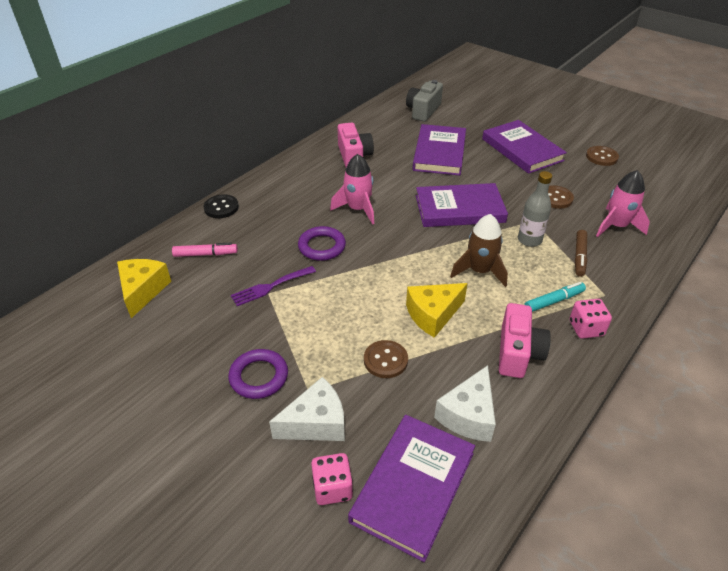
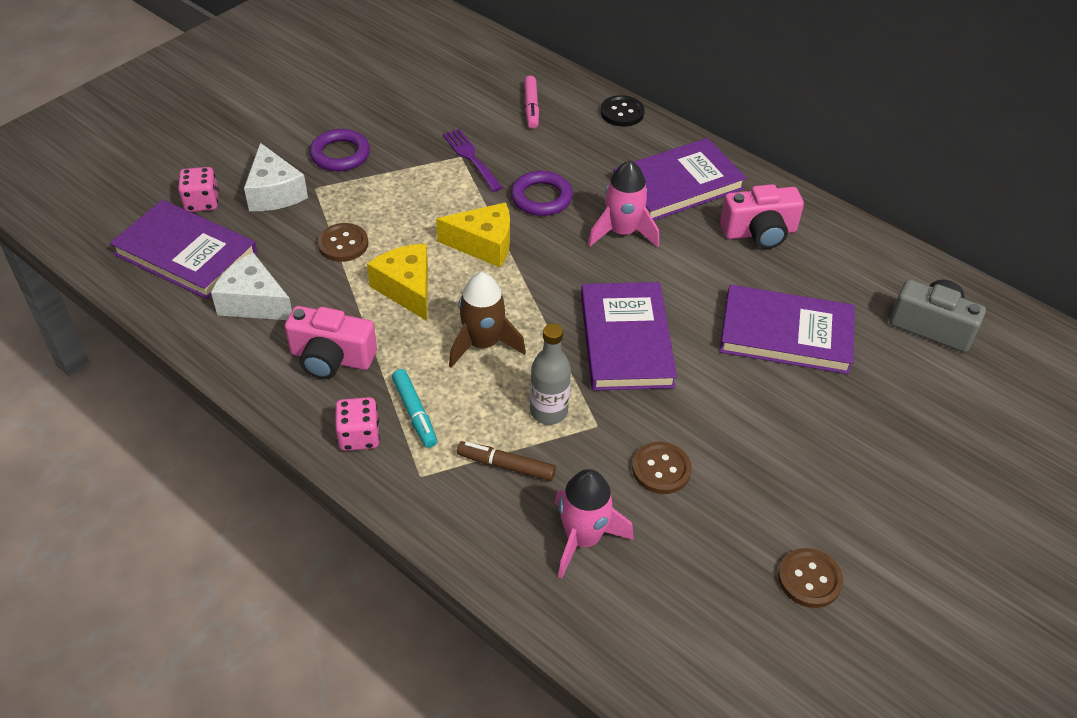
camera: 90 degrees right, 5 degrees up
yellow cheese [117,259,171,318] -> yellow cheese moved to [436,202,510,267]
purple book [482,120,567,174] -> purple book moved to [613,138,747,221]

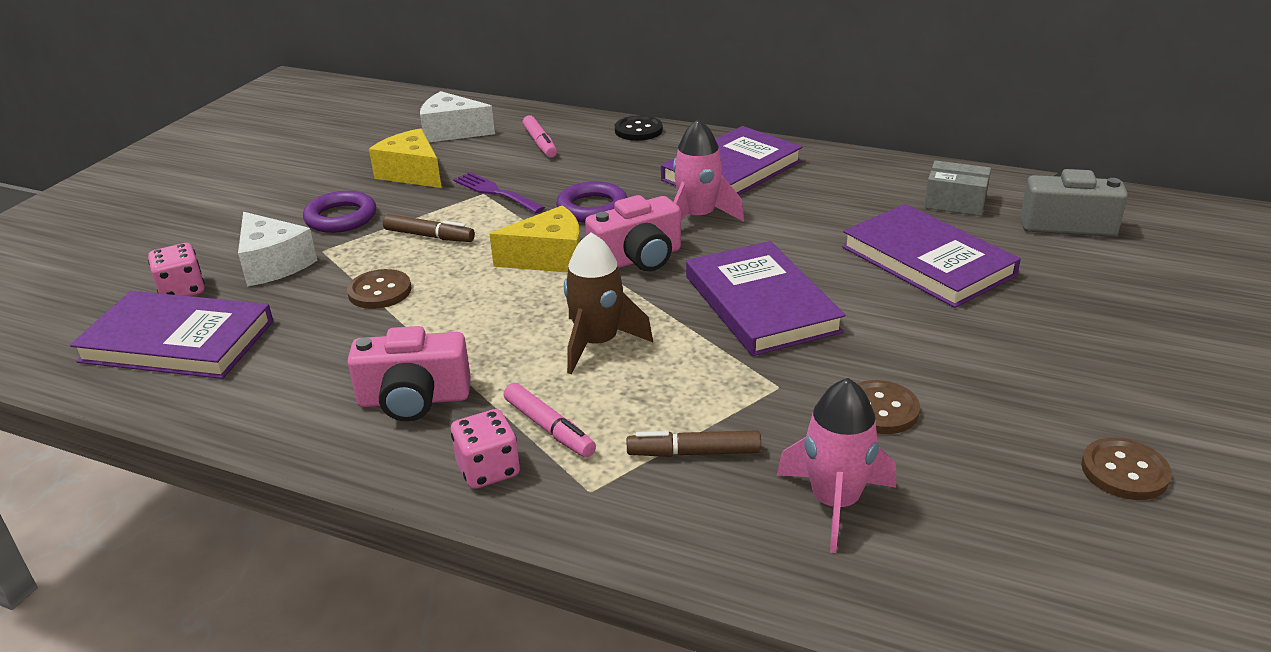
camera: 15 degrees left, 15 degrees down
white cheese [211,253,292,320] -> white cheese moved to [420,91,495,142]
yellow cheese [367,244,428,321] -> yellow cheese moved to [369,128,442,188]
turquoise marker [392,369,437,448] -> pink marker [504,383,596,458]
grey bottle [530,323,571,425] -> none
pink camera [720,184,804,249] -> pink camera moved to [585,195,681,271]
purple book [720,285,855,374] -> purple book turned 60 degrees clockwise [842,204,1021,308]
none -> brown marker [383,214,475,242]
none -> grey box [924,160,991,216]

